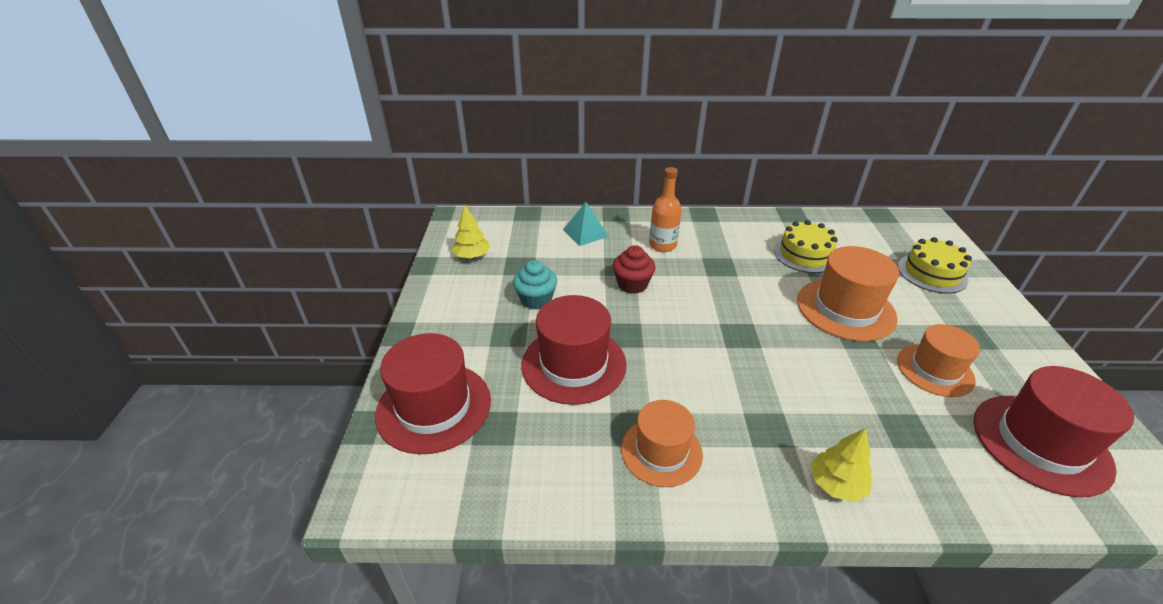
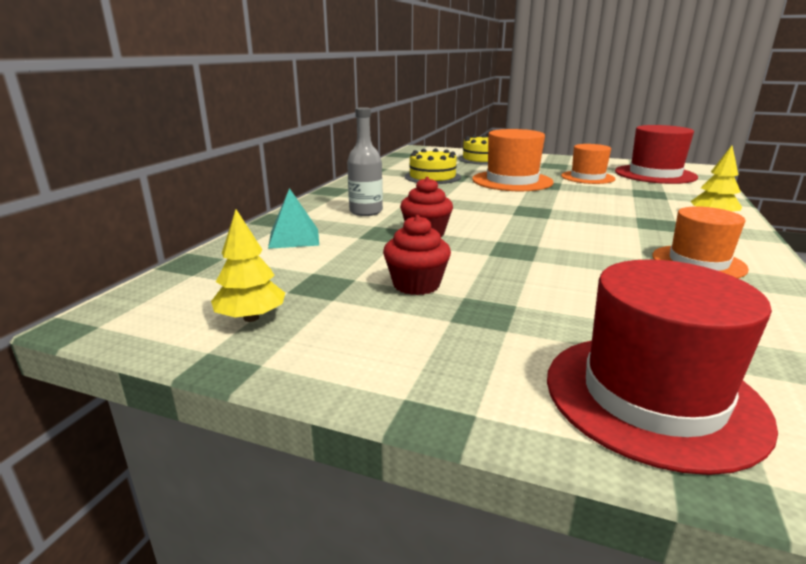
camera: 70 degrees left, 15 degrees down
turquoise cupcake [513,260,557,310] -> red cupcake [383,215,451,295]
red hat [522,295,627,405] -> none
orange bottle [649,167,682,252] -> grey bottle [347,107,383,216]

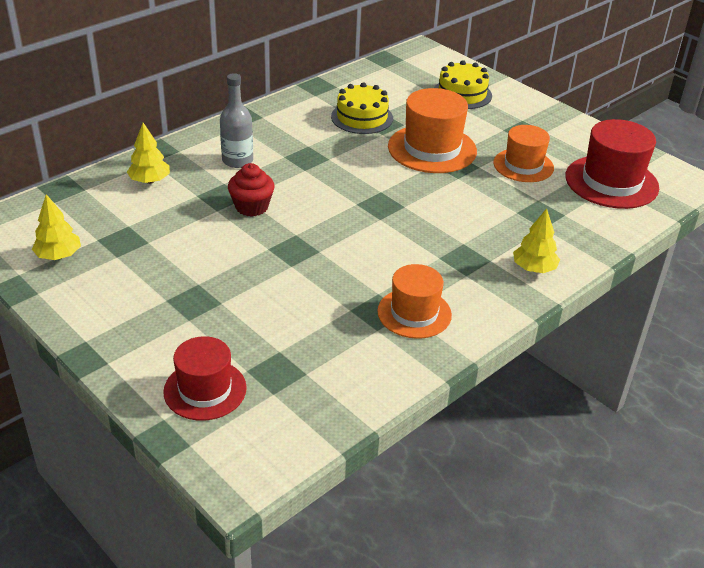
camera: 25 degrees right, 15 degrees up
turquoise pyramid [268,188,319,249] -> yellow tree [127,123,170,184]
red cupcake [383,215,451,295] -> none
red hat [547,259,778,475] -> red hat [163,336,247,421], size x0.67

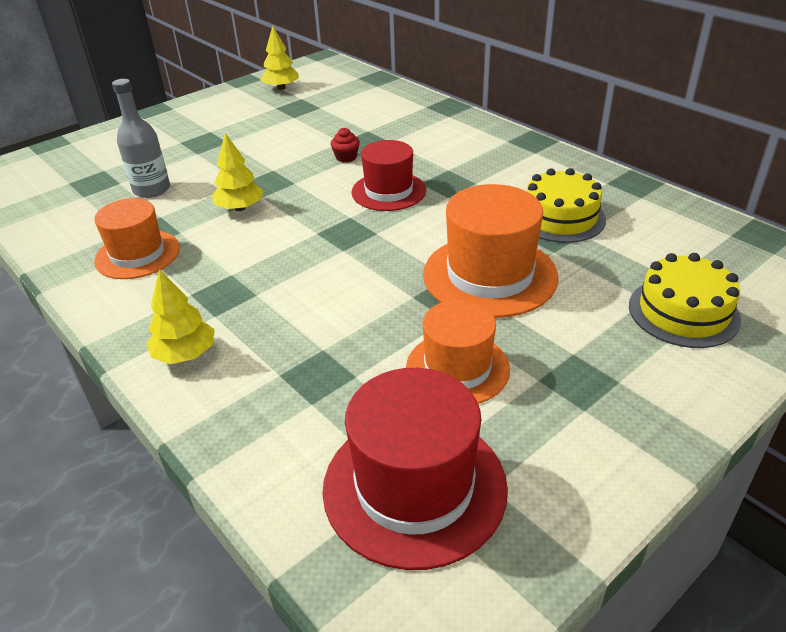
camera: 95 degrees right, 0 degrees up
yellow tree [127,123,170,184] -> yellow tree moved to [212,133,264,211]
red hat [163,336,247,421] -> red hat moved to [351,140,426,211]
grey bottle [220,73,253,168] -> grey bottle moved to [112,79,170,198]
red cupcake [228,163,275,217] -> red cupcake [330,128,360,163], size x0.60

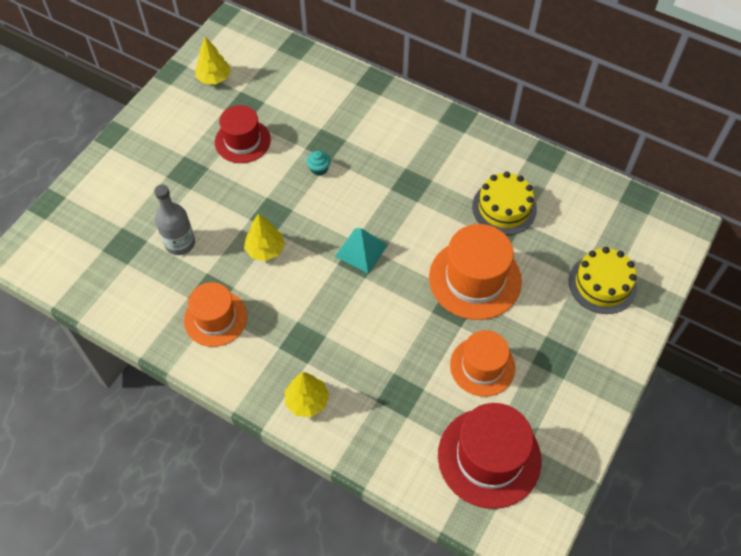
camera: 20 degrees left, 20 degrees up
red cupcake [330,128,360,163] -> turquoise cupcake [307,151,331,176]
red hat [351,140,426,211] -> red hat moved to [215,105,271,163]
none -> turquoise pyramid [335,228,388,273]

